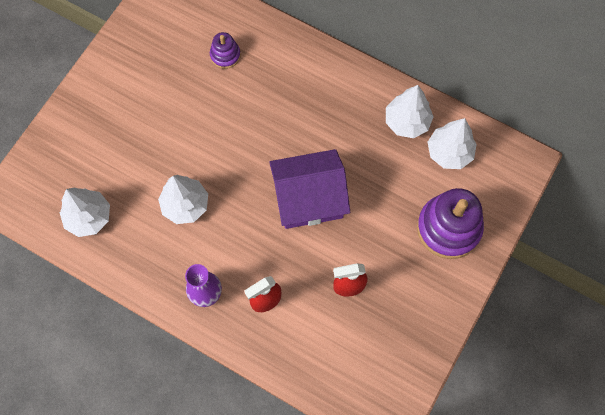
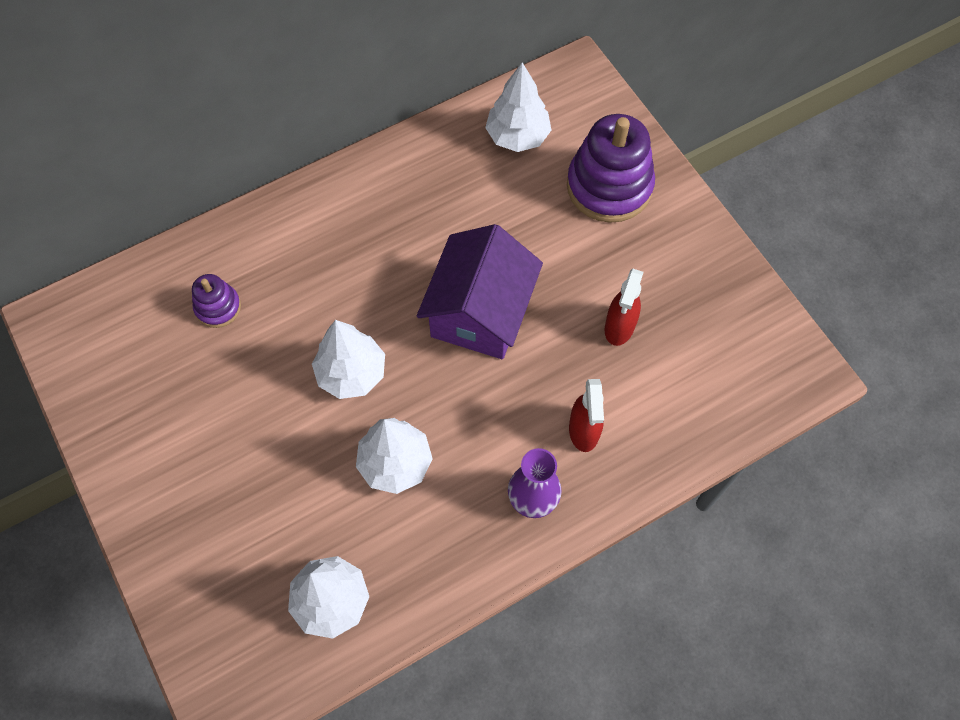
camera: 60 degrees left, 5 degrees down
white tree [386,85,434,138] -> white tree moved to [312,320,385,399]

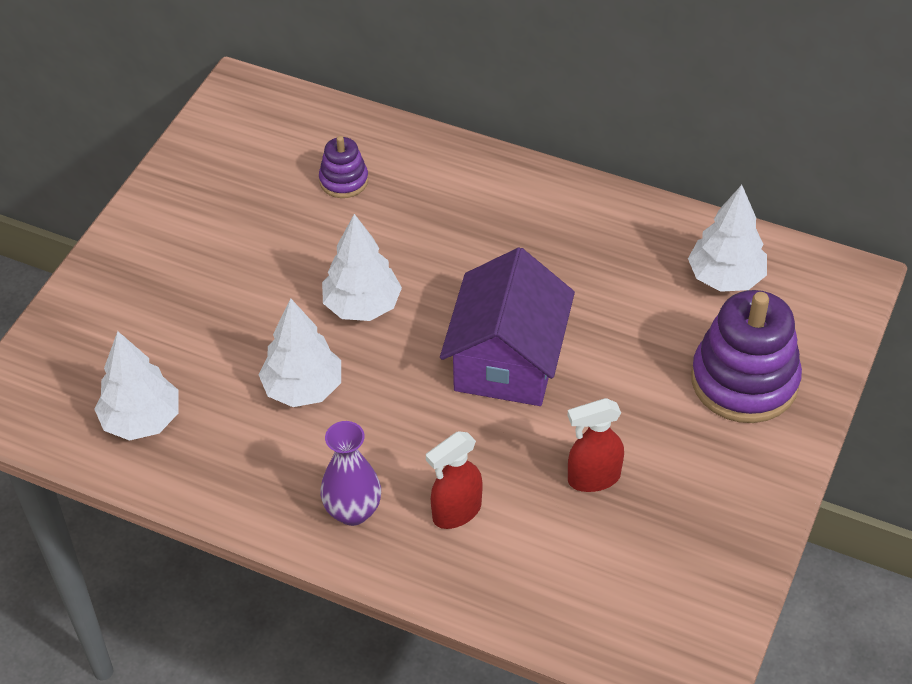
camera: 55 degrees right, 15 degrees down
purple house [417,224,543,359] -> purple house turned 60 degrees counterclockwise [440,248,575,406]

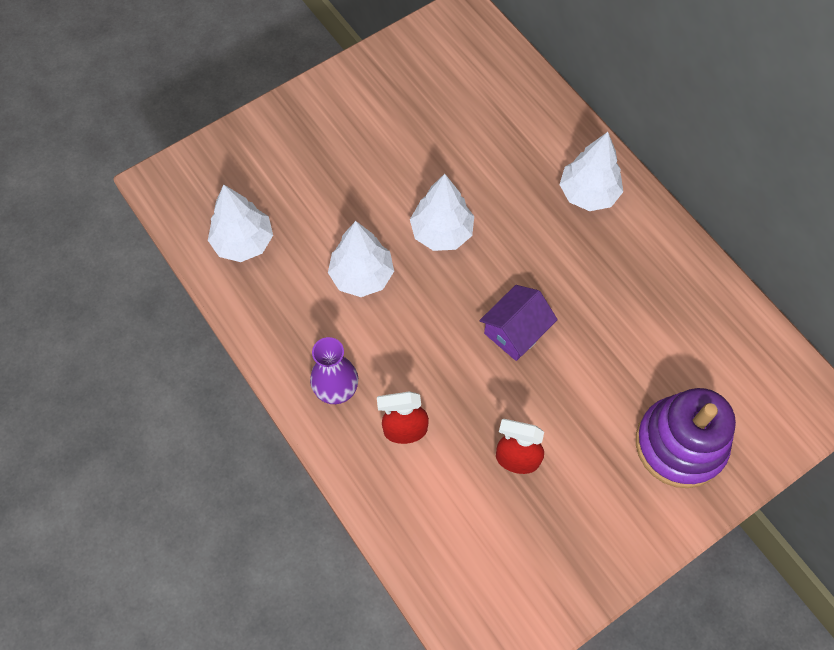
camera: 30 degrees right, 15 degrees up
purple stacking toy [319,136,368,198] -> none
purple house [440,248,575,406] -> purple house [480,285,558,361], size x0.60
white tree [688,185,767,292] -> white tree moved to [559,132,623,211]

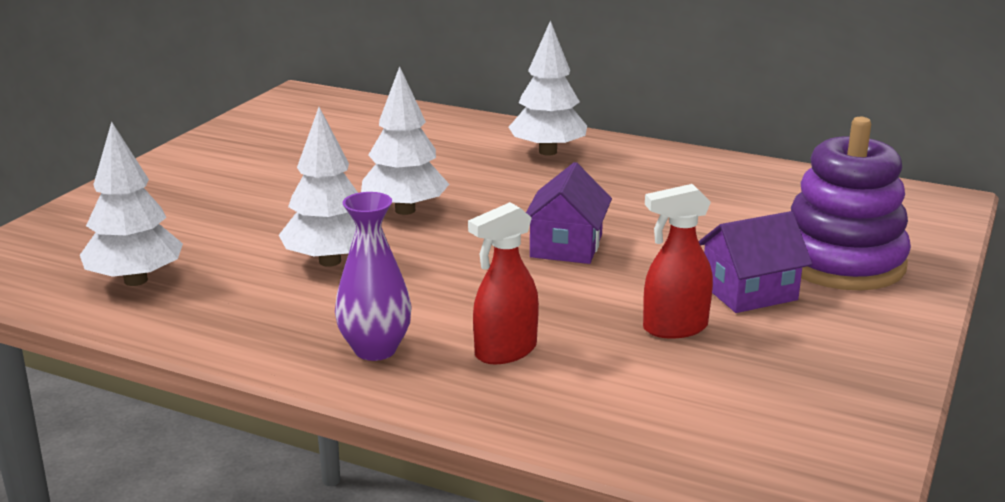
camera: 30 degrees left, 40 degrees down
none -> purple house [699,211,812,313]

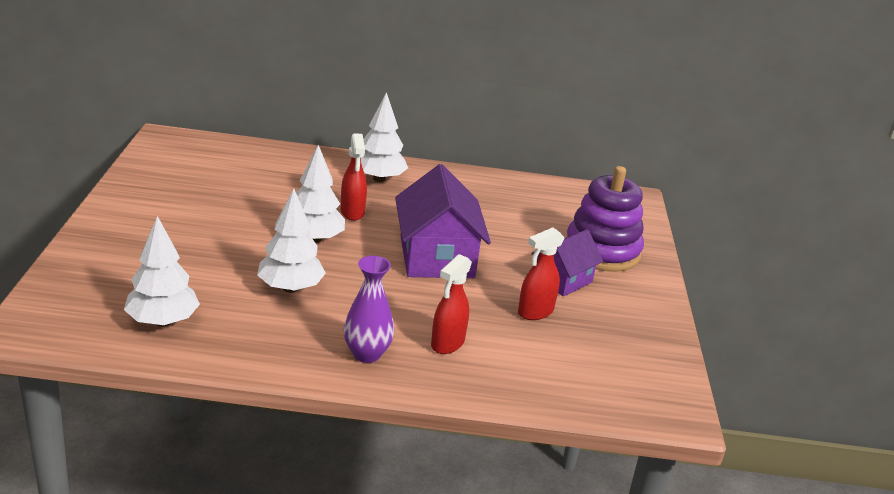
camera: 25 degrees left, 5 degrees up
purple house [526,162,612,264] -> purple house [395,164,491,278], size x1.66
none -> red spray bottle [341,134,367,221]

